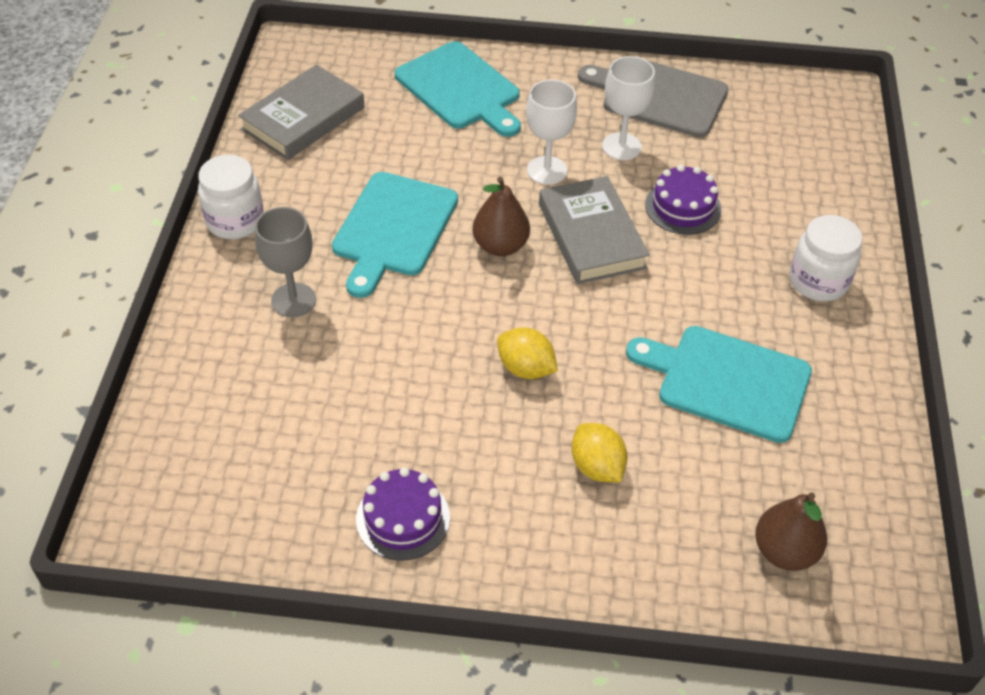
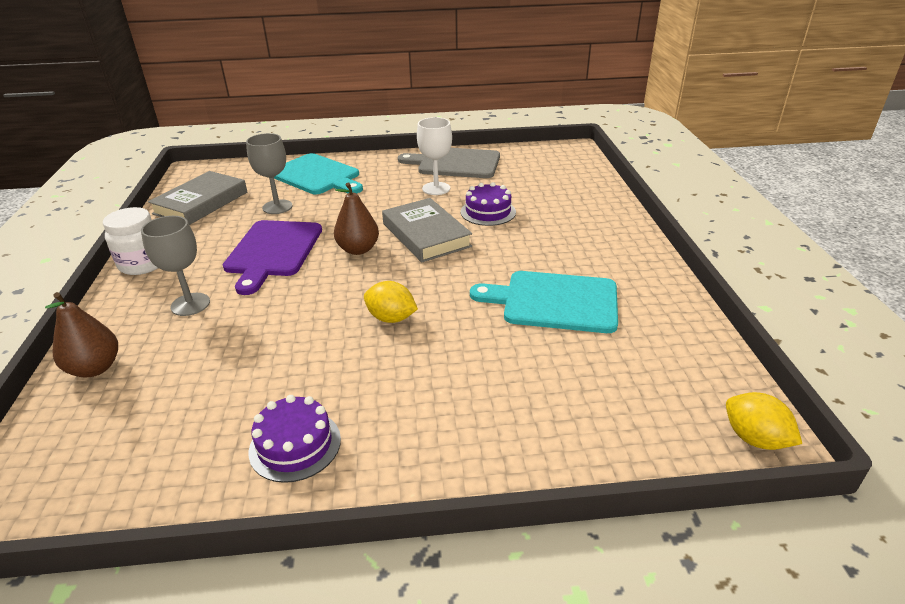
camera: 10 degrees left, 15 degrees down
turquoise cutting board [332,172,458,298] -> purple cutting board [223,220,322,295]
white goblet [526,79,577,185] -> none
yellow lemon [571,423,628,482] -> yellow lemon moved to [726,392,802,450]
brown pear [755,492,827,571] -> brown pear moved to [45,292,118,377]
white jar [790,215,863,301] -> none
none -> grey goblet [246,133,293,214]

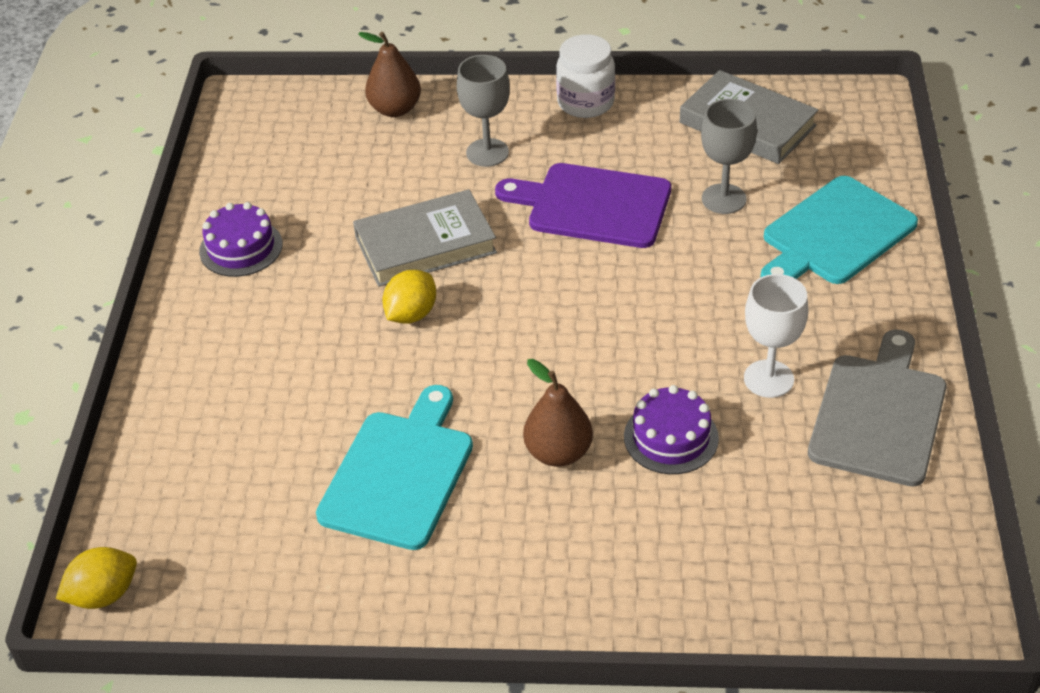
camera: 100 degrees right, 10 degrees up
brown pear [334,182,379,255] -> brown pear moved to [523,359,593,467]
grey book [382,198,472,262] -> grey book moved to [353,189,497,287]

